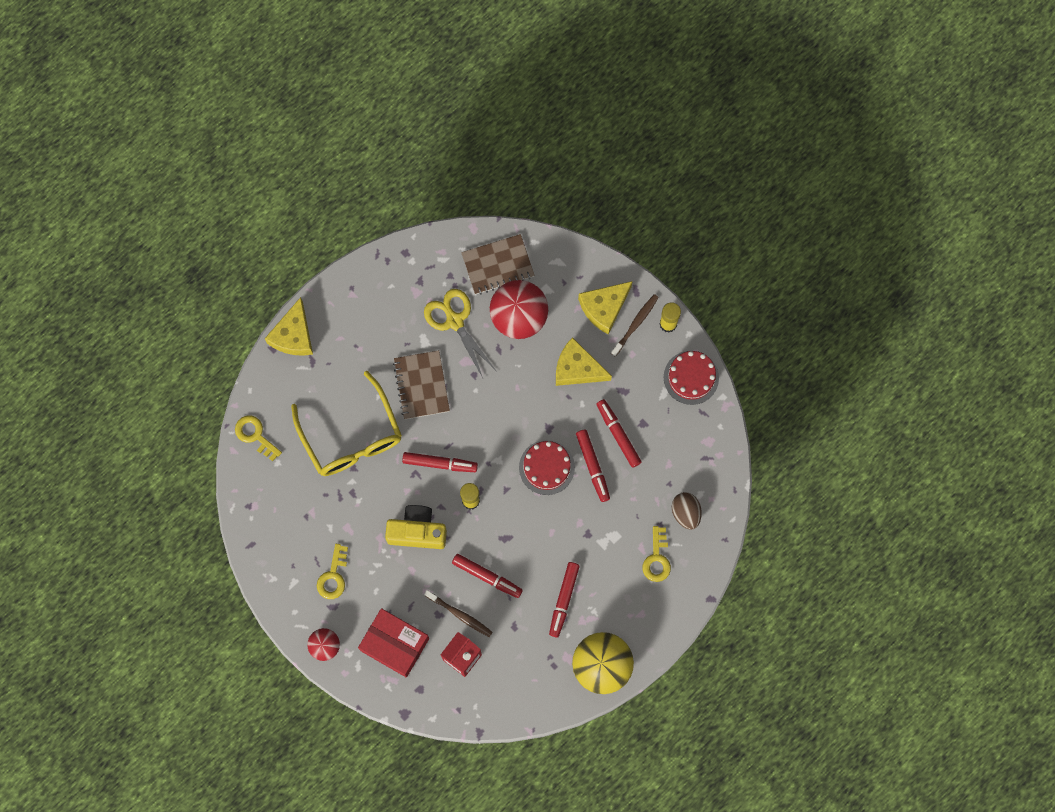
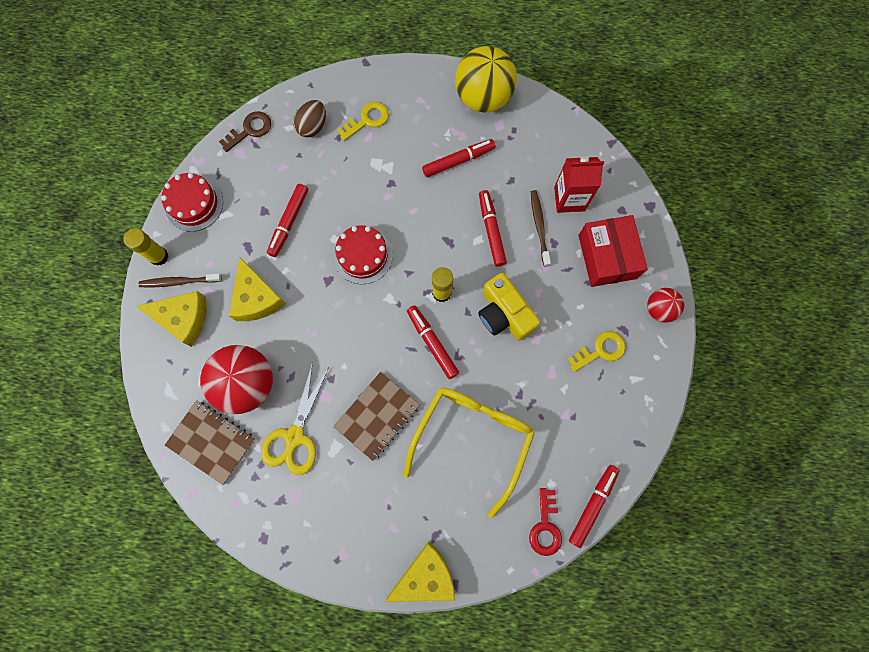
camera: 130 degrees left, 0 degrees up
yellow key [235,415,282,461] -> red key [529,488,562,556]
red marker [576,429,610,502] -> red marker moved to [569,465,620,548]
none -> brown key [219,111,271,152]

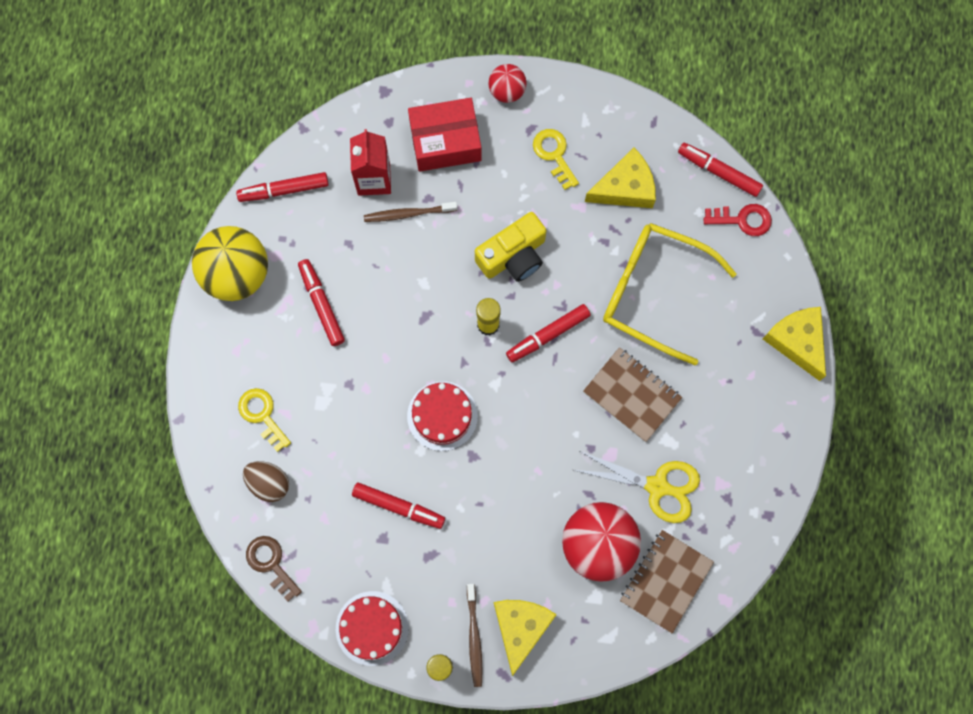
camera: 90 degrees left, 0 degrees up
yellow cheese [229,257,286,321] -> yellow cheese moved to [585,148,656,208]
red marker [479,190,507,267] -> red marker moved to [236,172,329,202]

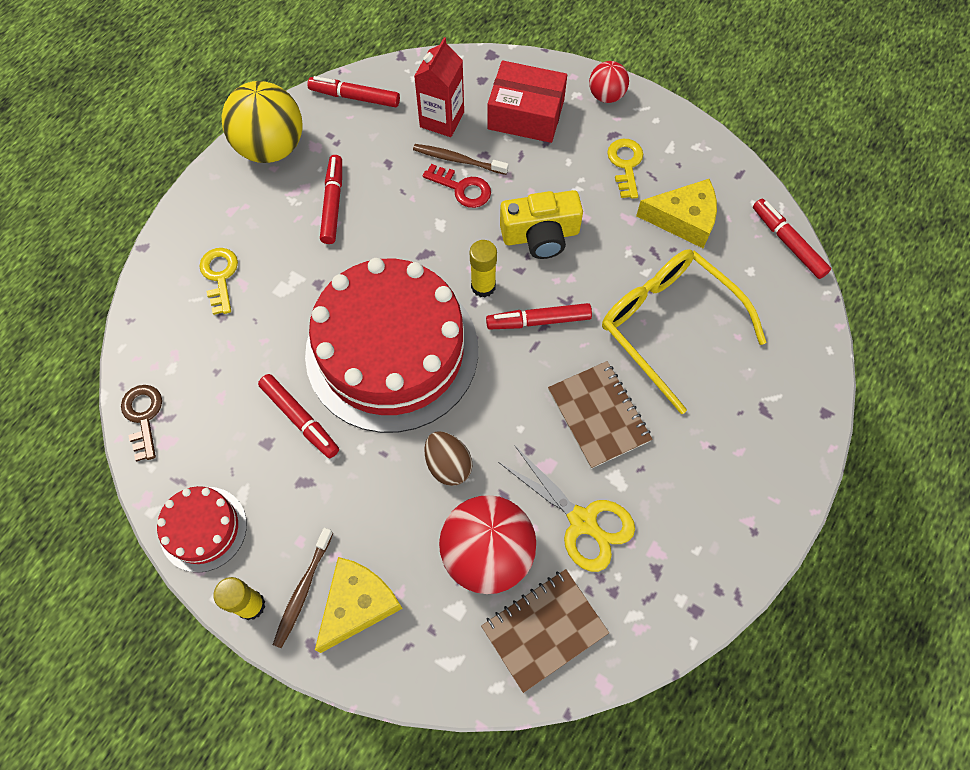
camera: 25 degrees right, 10 degrees down
brown egg [243,461,289,502] -> brown egg moved to [425,431,472,486]
red cake [407,381,478,451] -> red cake [305,258,478,433], size x2.18
red key [704,204,772,236] -> red key moved to [423,164,491,208]
yellow cheese [763,307,826,381] -> none

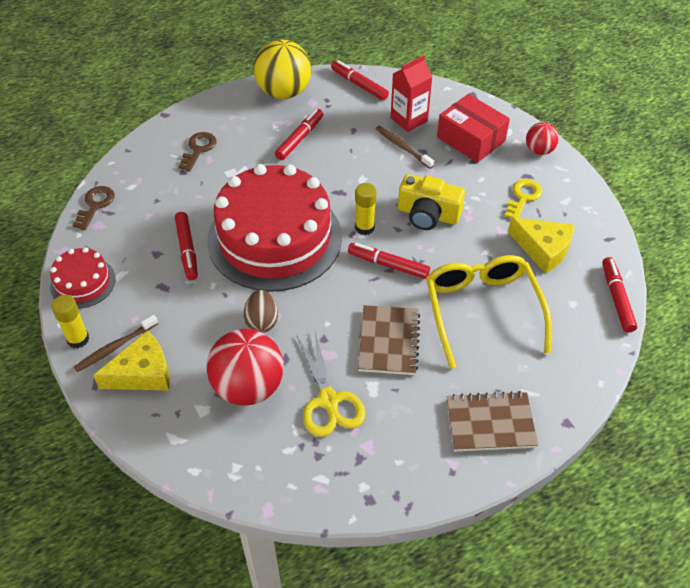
camera: 30 degrees right, 15 degrees down
yellow key [199,248,238,315] -> brown key [178,132,217,172]
red key [423,164,491,208] -> none
brown notebook [481,569,609,693] -> brown notebook moved to [447,391,538,451]

